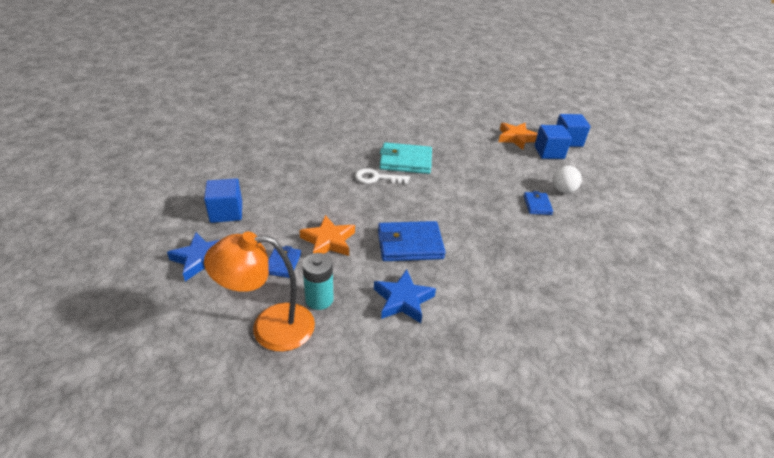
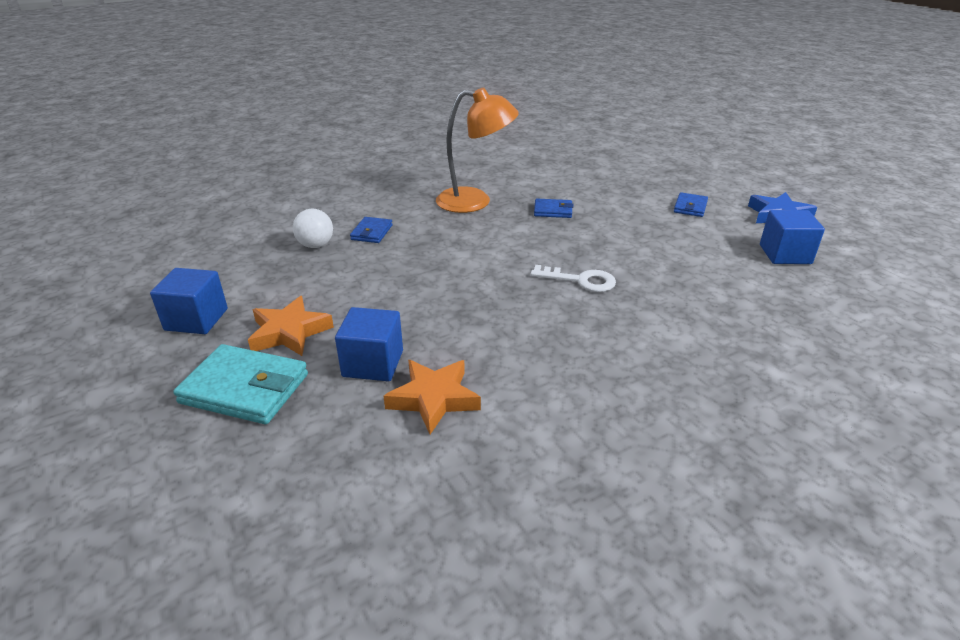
camera: 165 degrees left, 5 degrees down
orange lamp [204,232,315,352] -> orange lamp moved to [436,87,519,213]
orange star [299,215,355,256] -> orange star moved to [384,360,481,434]
turquoise battery [302,253,334,310] -> none
blue star [374,269,436,323] -> none
blue wallet [378,221,446,261] -> blue wallet [534,199,574,218], size x0.55
turquoise wallet [380,142,432,174] -> turquoise wallet moved to [173,344,308,424]
blue cube [534,125,572,159] -> blue cube moved to [335,307,403,381]

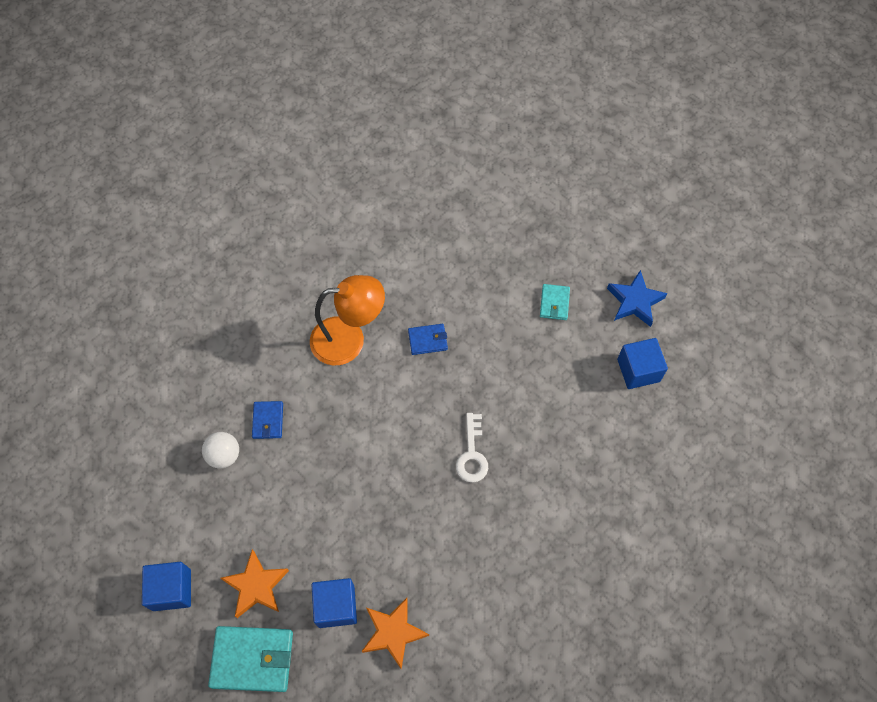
camera: 15 degrees left, 30 degrees up
white key [530,265,616,292] -> white key turned 90 degrees clockwise [456,413,488,482]
blue wallet [674,192,708,217] -> turquoise wallet [540,284,570,320]

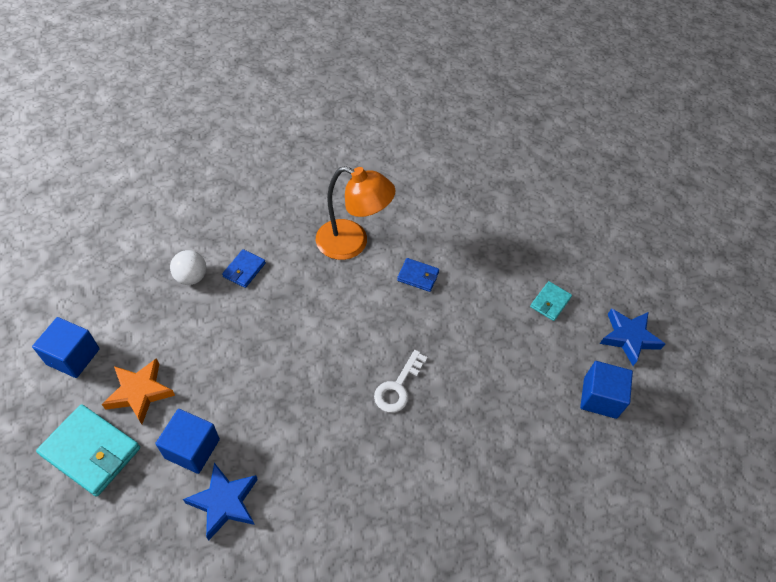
camera: 25 degrees right, 10 degrees down
orange star [362,598,429,669] -> blue star [183,463,258,541]

